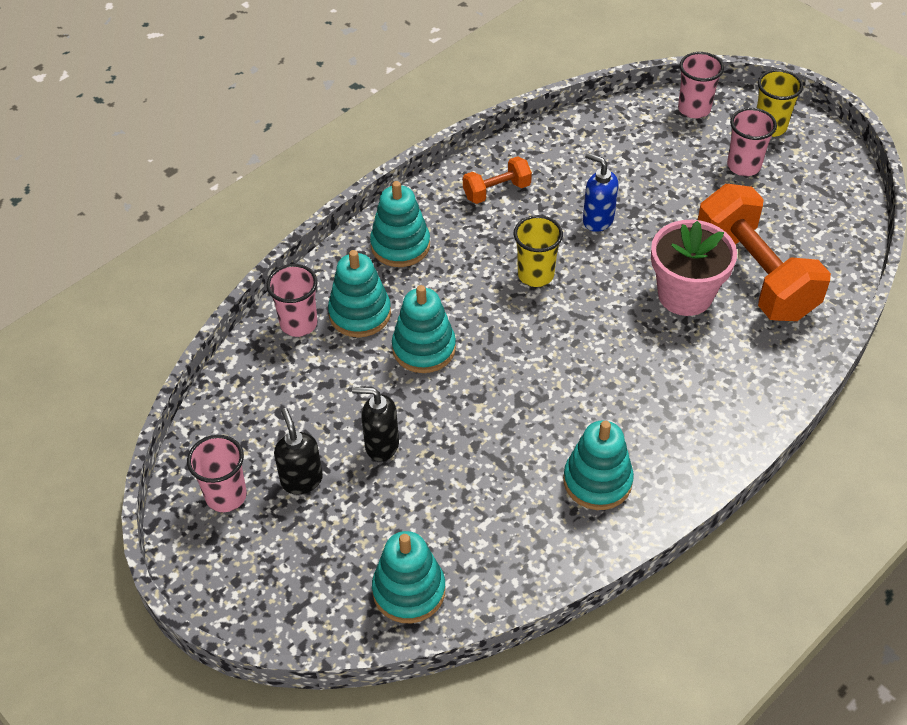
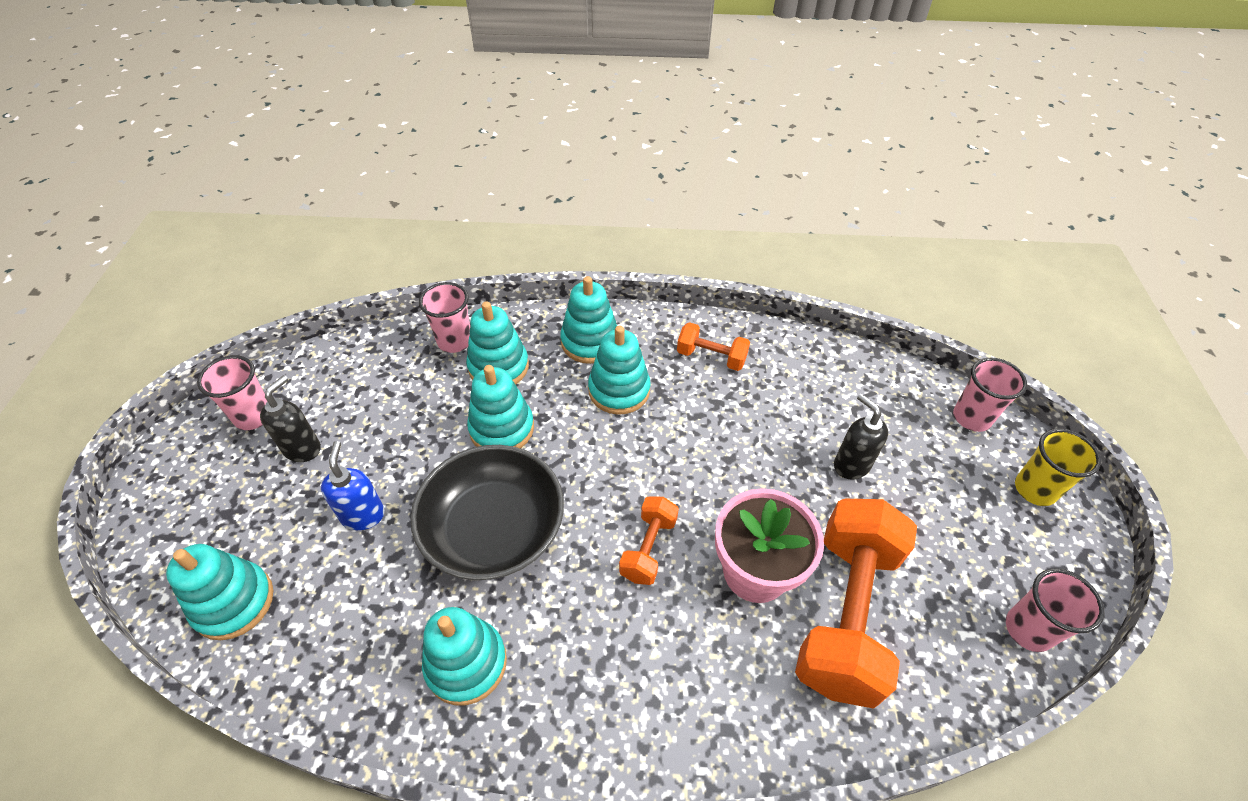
camera: 45 degrees right, 0 degrees up
black soap dispenser [352,387,399,462] -> black soap dispenser moved to [834,394,888,480]
yellow cup [513,215,563,287] -> none
blue soap dispenser [583,152,618,232] -> blue soap dispenser moved to [321,441,385,530]
pink cup [727,108,777,176] -> pink cup moved to [1006,568,1104,652]
none -> black bowl [410,445,564,580]
none -> turquoise stacking toy [588,326,651,415]
none -> orange dumbbell [619,496,679,585]

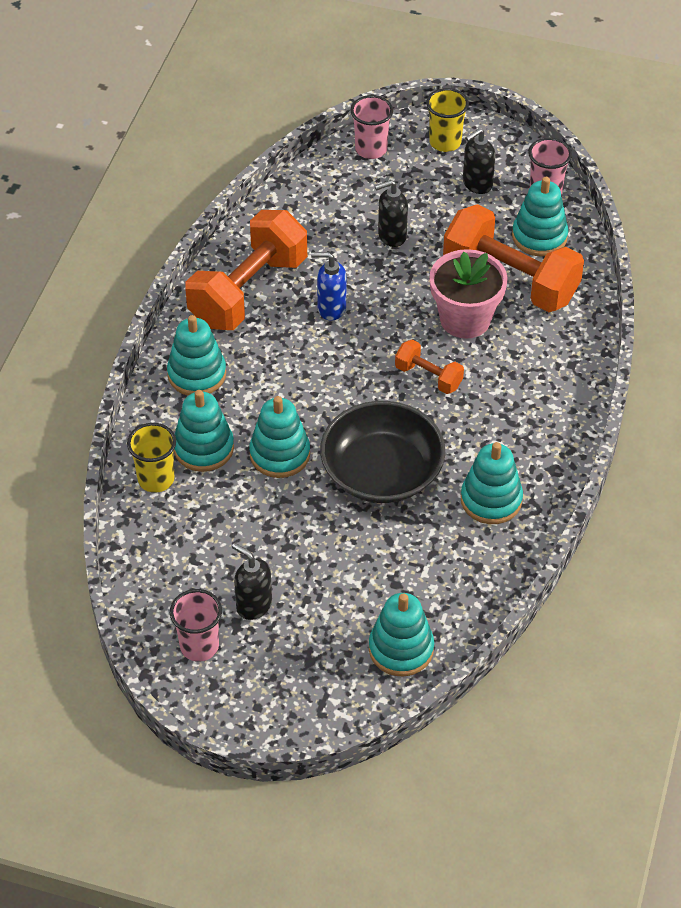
camera: 75 degrees left, 0 degrees up
blue soap dispenser [321,441,385,530] -> blue soap dispenser moved to [311,252,346,321]
pink cup [419,282,470,353] -> yellow cup [127,423,176,493]
turquoise stacking toy [588,326,651,415] -> turquoise stacking toy moved to [512,177,568,257]
orange dumbbell [677,322,750,371] -> orange dumbbell [185,210,307,330], size x2.09
none -> black soap dispenser [463,128,495,194]

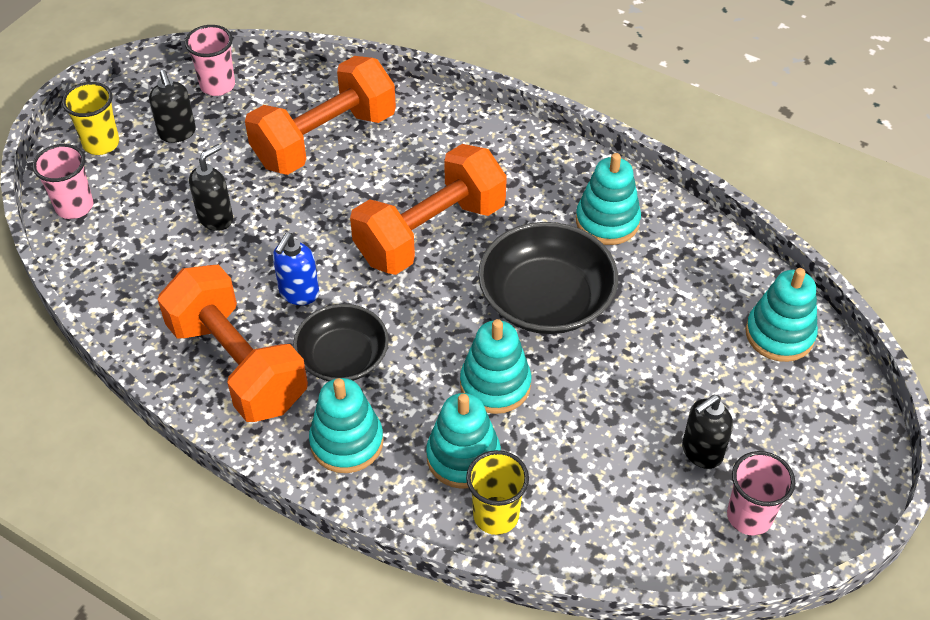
camera: 75 degrees left, 0 degrees up
black soap dispenser [375,180,408,247] -> black soap dispenser turned 135 degrees counterclockwise [189,144,233,231]
orange dumbbell [395,340,464,394] -> orange dumbbell [350,144,507,275], size x2.09
pink flower pot [429,249,508,339] -> none
turquoise stacking toy [512,177,568,257] -> none
none -> black bowl [293,304,389,381]

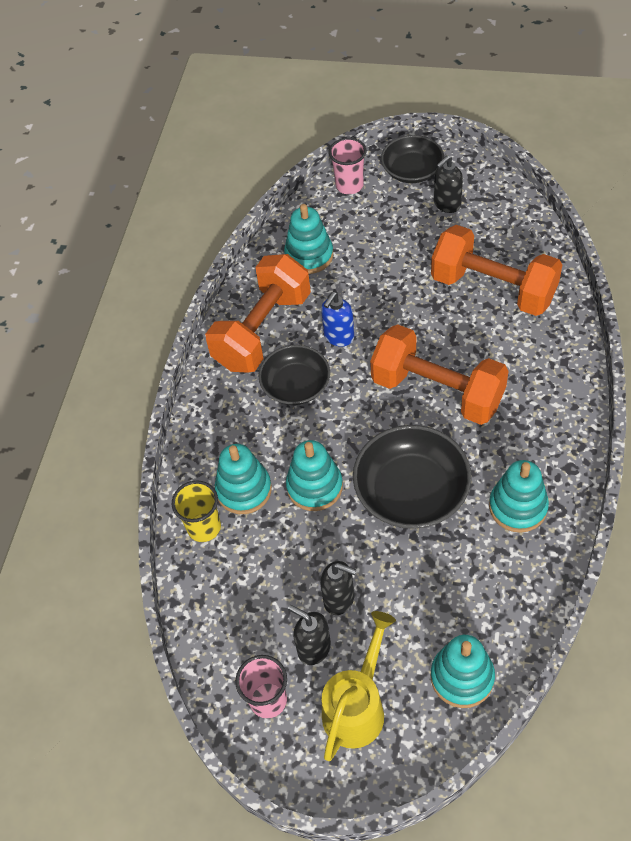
camera: 75 degrees right, 5 degrees up
yellow cup [62,82,119,155] -> black bowl [381,135,444,183]
pink cup [185,25,235,96] -> none
black soap dispenser [189,144,233,231] -> black soap dispenser moved to [320,561,357,615]
blue soap dispenser [273,233,319,305] -> blue soap dispenser turned 60 degrees counterclockwise [321,292,354,347]
turquoise stacking toy [309,378,384,473] -> turquoise stacking toy moved to [284,204,333,274]
none -> yellow watering can [322,611,396,761]

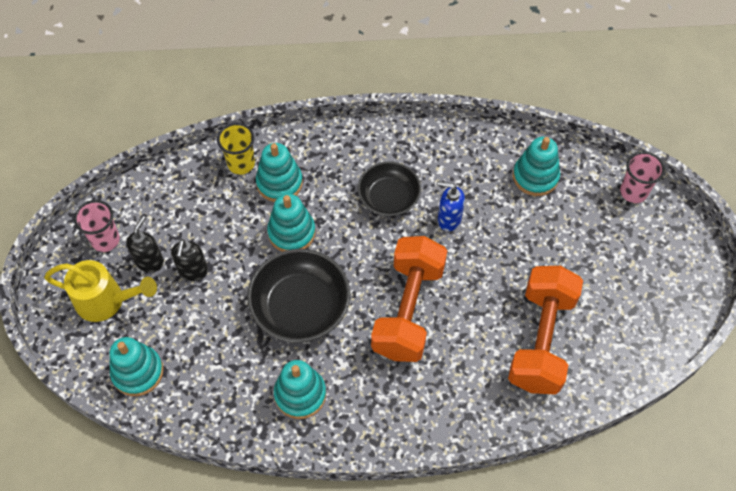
camera: 70 degrees right, 5 degrees up
orange dumbbell [205,254,311,373] -> none
black bowl [381,135,444,183] -> none
black soap dispenser [434,155,463,213] -> none

